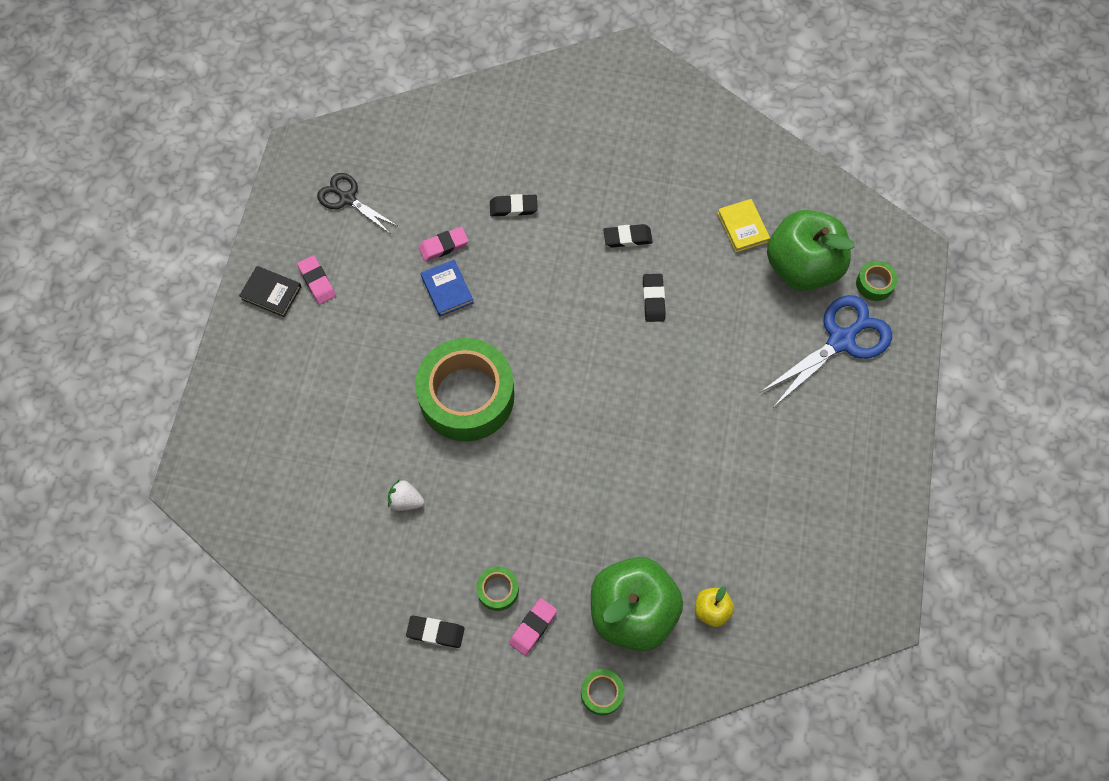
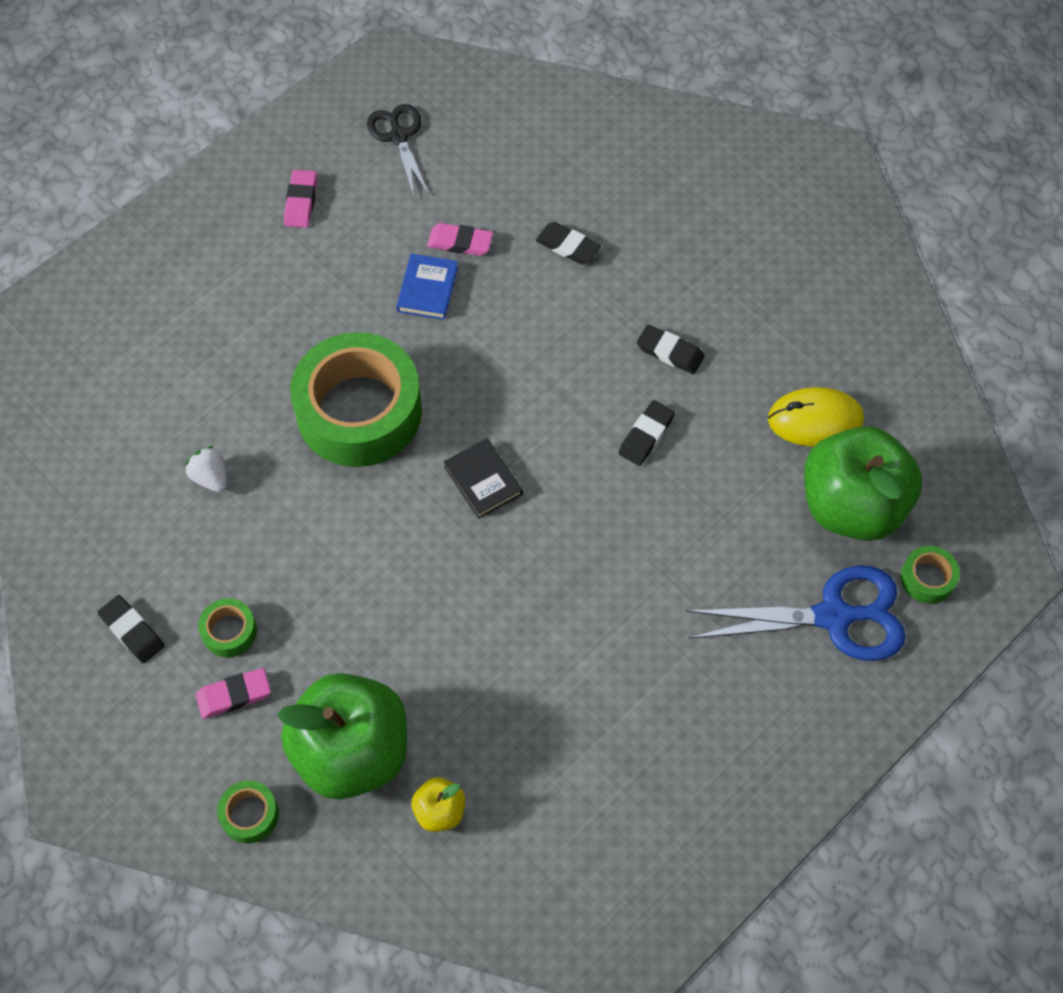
camera: 35 degrees right, 5 degrees down
black book [239,266,301,317] -> black book moved to [444,438,523,519]
yellow book [717,199,770,253] -> yellow mouse [768,387,864,447]

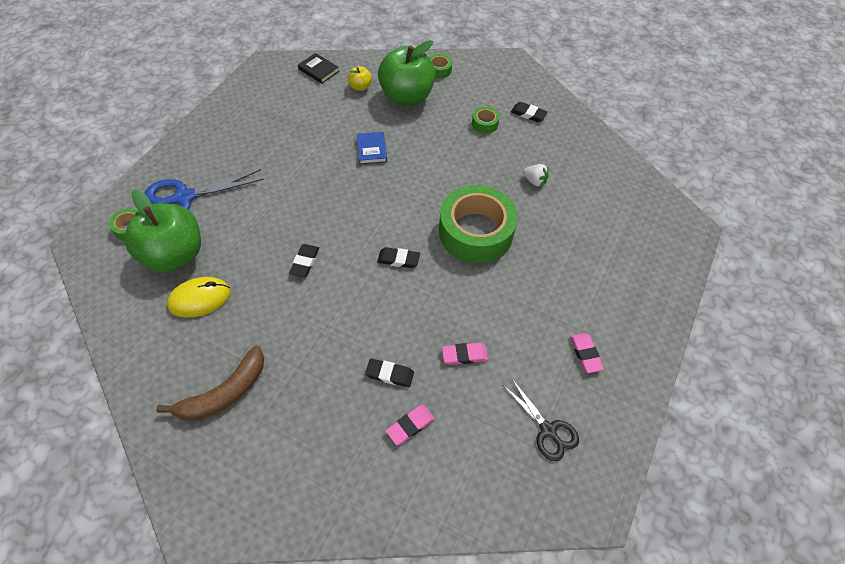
camera: 160 degrees right, 5 degrees down
pink eraser [196,668,271,719] -> pink eraser moved to [386,405,435,445]
blue book [397,254,458,320] -> blue book moved to [357,132,387,165]
black book [444,438,523,519] -> black book moved to [298,53,339,84]
black eraser [637,325,705,374] -> black eraser moved to [377,247,420,268]
none -> brown banana [156,346,264,421]

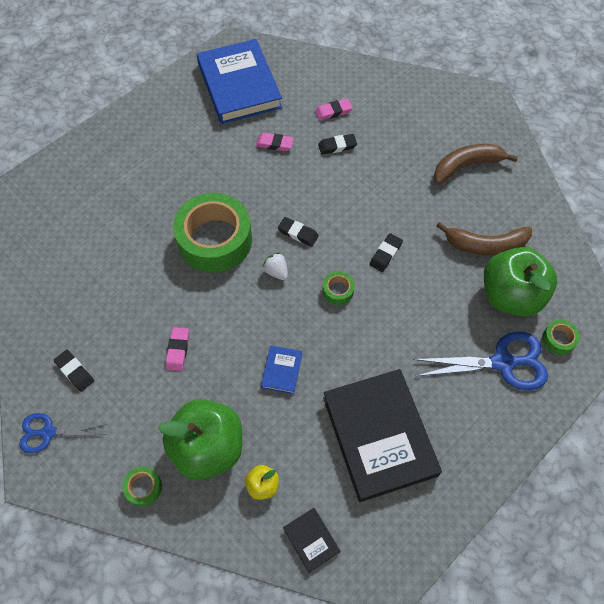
camera: 160 degrees left, 5 degrees up
yellow mouse [167,277,231,318] -> brown banana [436,222,532,256]
black eraser [365,358,414,388] -> black eraser turned 45 degrees counterclockwise [318,134,357,155]
green tape [472,107,500,133] -> green tape moved to [322,271,355,305]
black scissors [503,379,579,461] -> blue book [197,39,283,124]
white strawberry [523,164,549,186] -> white strawberry moved to [262,252,288,280]
pink eraser [570,333,604,373] -> pink eraser moved to [166,327,189,371]
none -> blue scissors [19,413,107,454]
none -> black book [323,369,442,502]

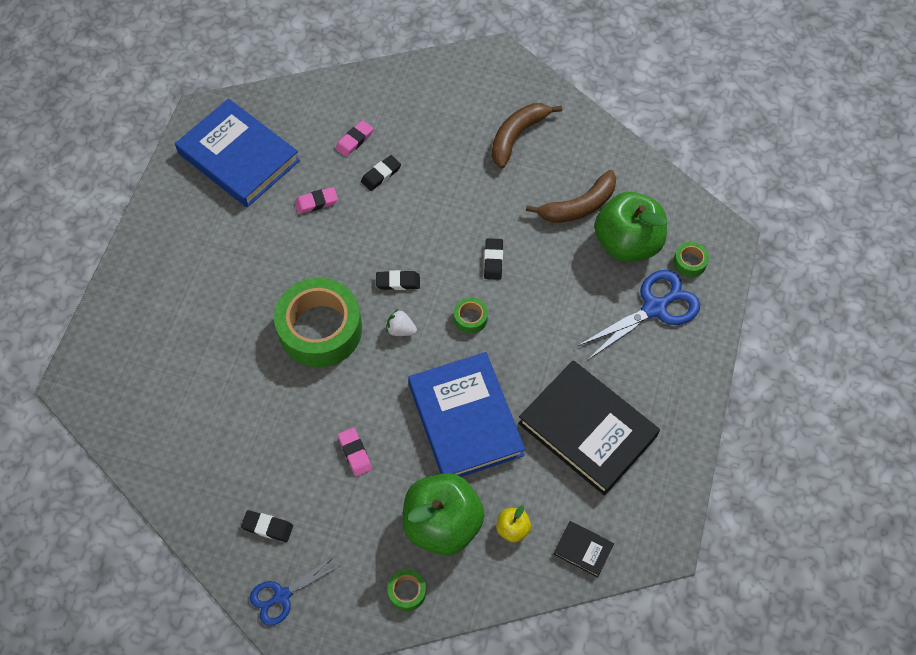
camera: 30 degrees left, 0 degrees up
blue book [261,346,302,394] -> blue book [408,352,525,477], size x2.40

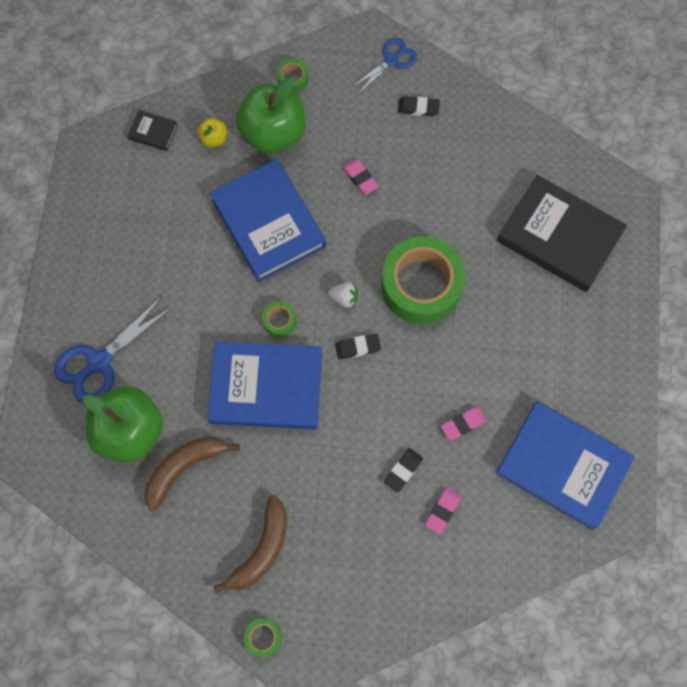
camera: 170 degrees right, 10 degrees up
black eraser [484,238,503,280] -> blue book [208,341,322,430]
black book [518,360,660,496] -> black book moved to [497,175,627,292]
green tape [673,242,709,277] -> green tape moved to [244,619,282,657]

